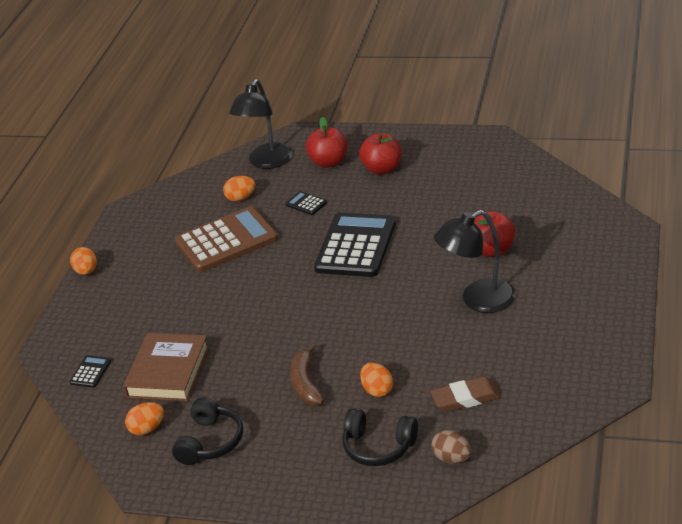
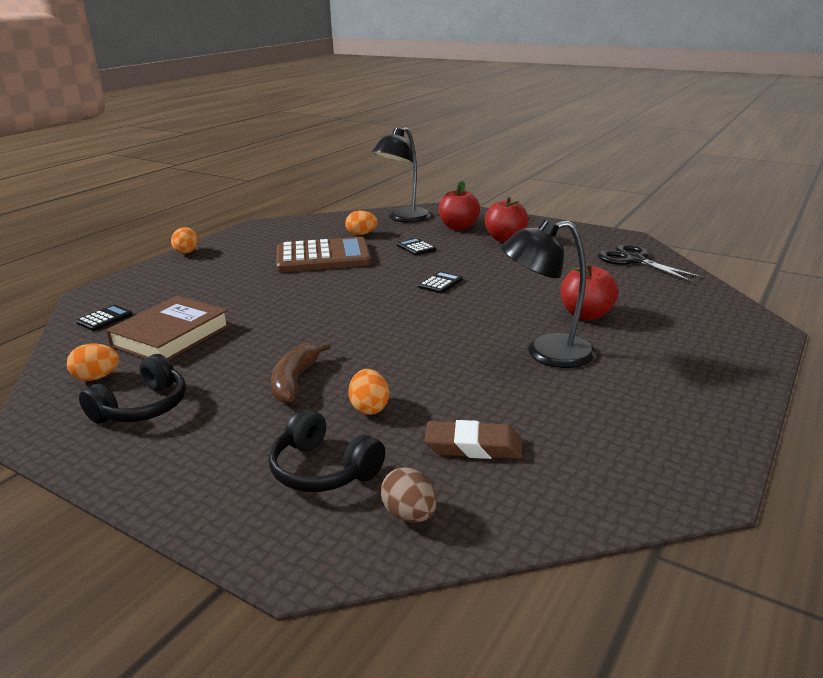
camera: 15 degrees right, 10 degrees down
black calculator [314,212,396,277] -> black calculator [418,271,463,293], size x0.41
none -> black scissors [598,244,705,283]

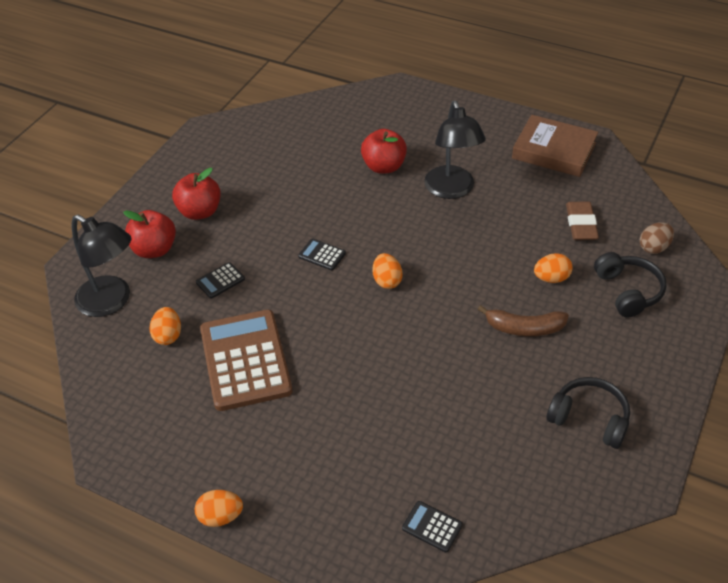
camera: 95 degrees left, 20 degrees up
orange egg [67,344,119,381] -> orange egg moved to [372,253,403,289]
brown book [106,296,230,360] -> brown book moved to [512,115,599,177]
black headphones [268,408,385,492] -> black headphones turned 45 degrees counterclockwise [594,252,667,318]
black scissors [598,244,705,283] -> none

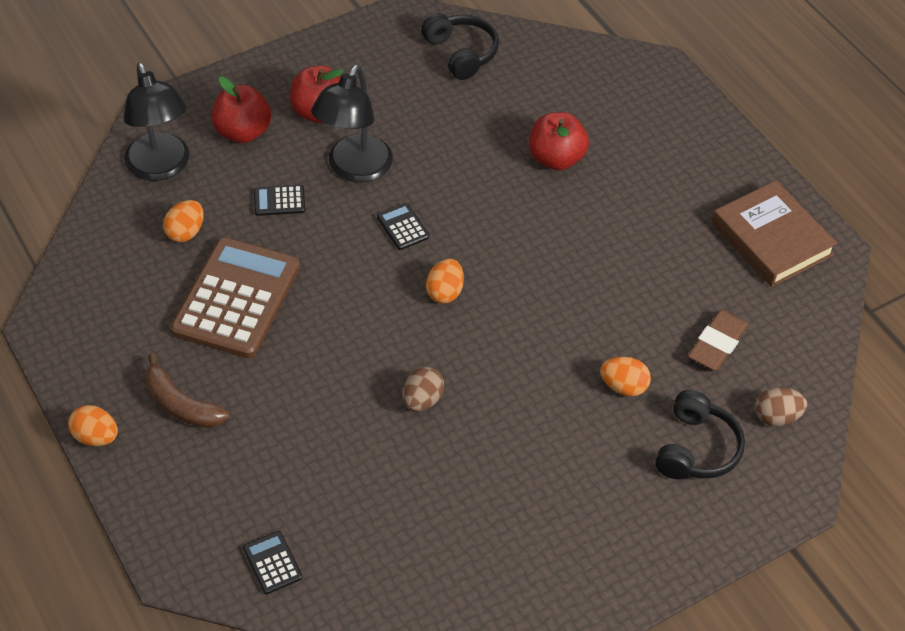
camera: 30 degrees right, 5 degrees up
black lamp [424,101,486,199] -> black lamp moved to [311,65,393,182]
brown banana [477,305,569,336] -> brown banana moved to [145,353,229,428]
black headphones [547,377,630,449] -> black headphones moved to [421,13,499,80]
none -> brown egg [402,367,444,412]

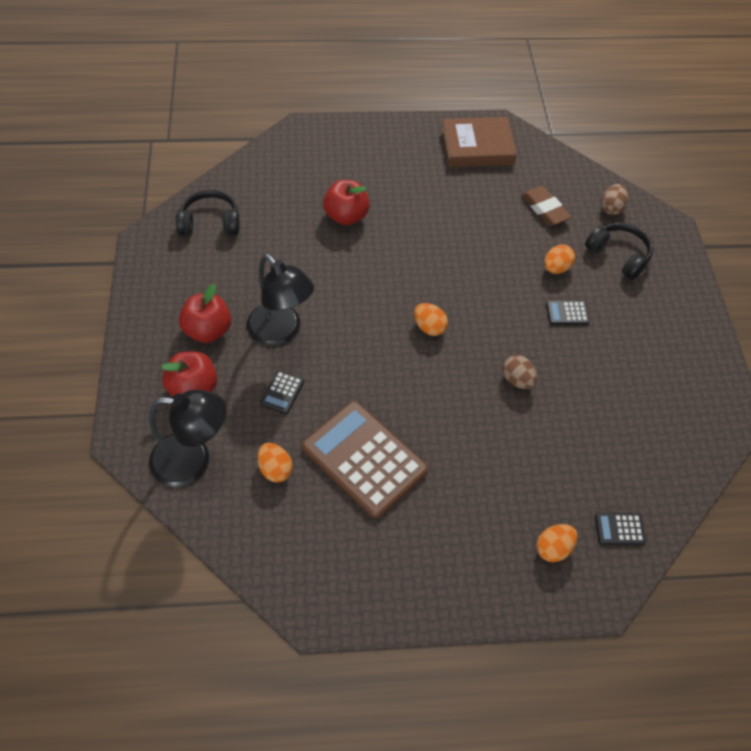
camera: 65 degrees left, 5 degrees up
orange egg [68,405,118,446] -> orange egg moved to [537,524,577,562]
brown banana [145,353,229,428] -> none
black calculator [377,203,429,250] -> black calculator moved to [546,301,590,325]

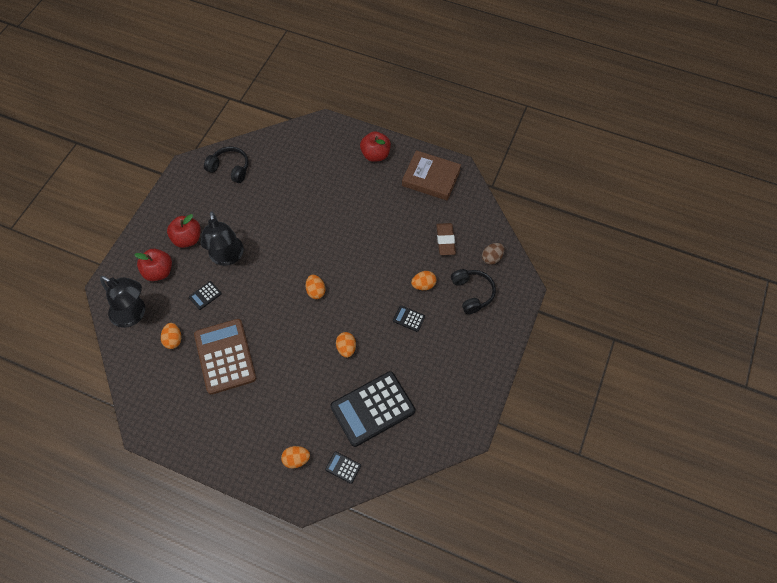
camera: 30 degrees right, 5 degrees up
red apple [323,180,369,225] -> red apple moved to [360,131,391,162]
brown egg [502,355,537,389] -> orange egg [336,332,356,358]
none -> black calculator [330,371,415,447]

